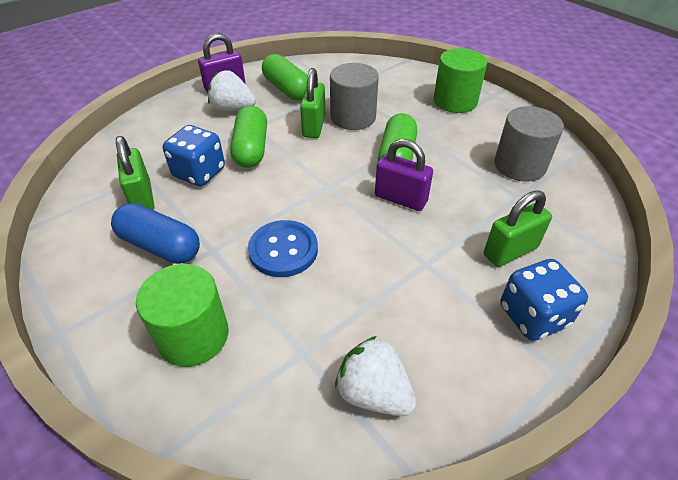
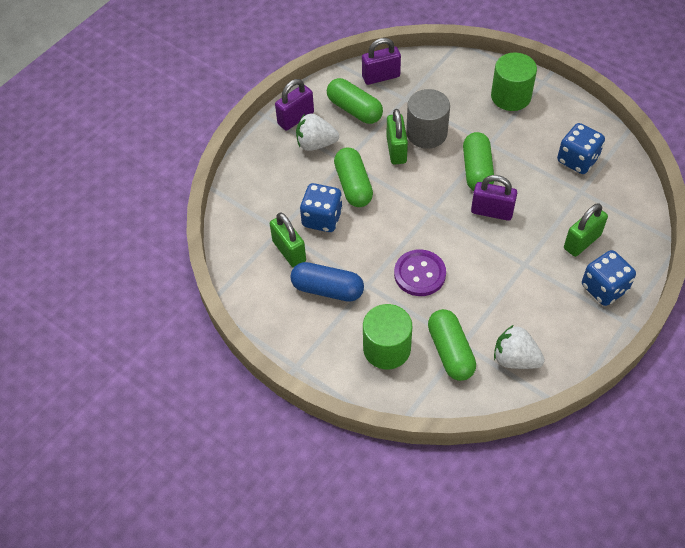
camera: 10 degrees left, 10 degrees up
blue button [248,220,318,277] -> purple button [394,249,446,296]
grey cylinder [494,106,564,182] -> blue dice [557,123,605,174]
none -> purple padlock [362,38,401,85]
none -> green capsule [428,309,476,381]

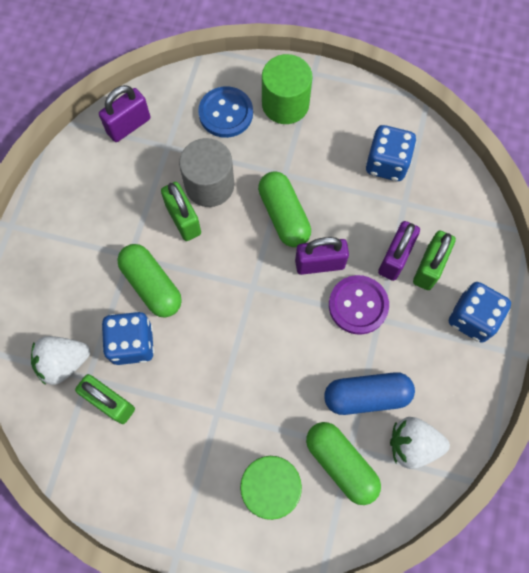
camera: 25 degrees left, 15 degrees up
purple padlock [275,79,314,130] -> purple padlock moved to [378,221,420,281]
blue capsule [290,262,364,302] -> blue capsule moved to [324,372,415,415]
white strawberry [296,113,339,151] -> white strawberry moved to [31,336,90,385]
green capsule [327,78,383,124] -> none
purple button [394,249,446,296] -> purple button moved to [329,275,389,335]
none -> blue button [198,86,253,138]

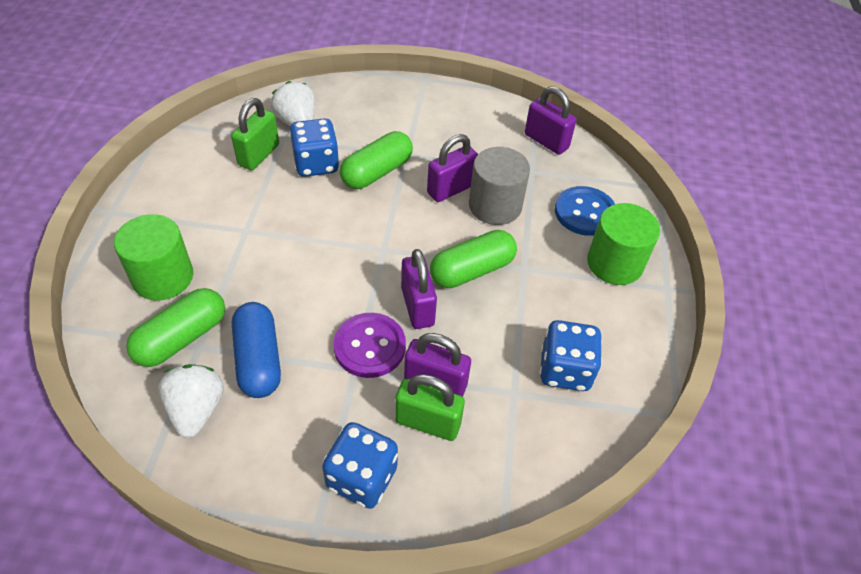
camera: 80 degrees right, 20 degrees down
green padlock [161,182,201,241] -> purple padlock [427,134,478,202]

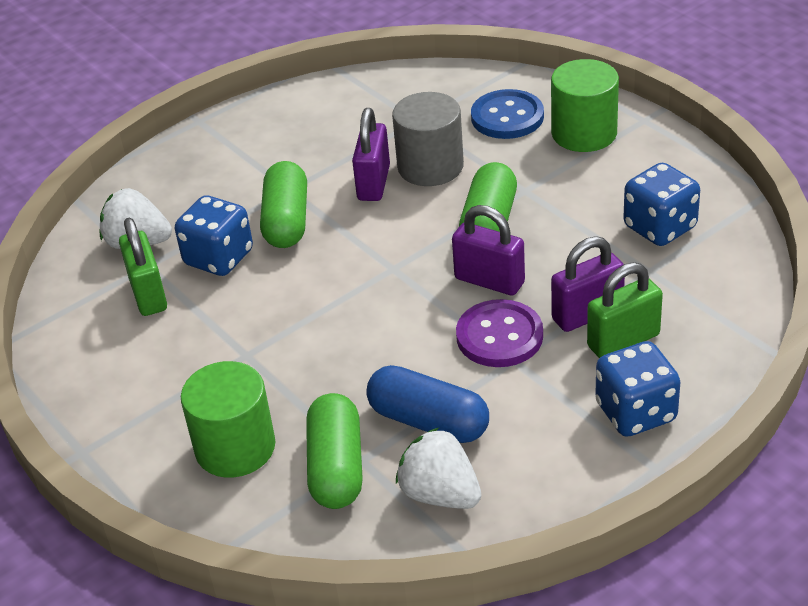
camera: 40 degrees left, 10 degrees down
purple padlock [525,86,576,155] -> none

